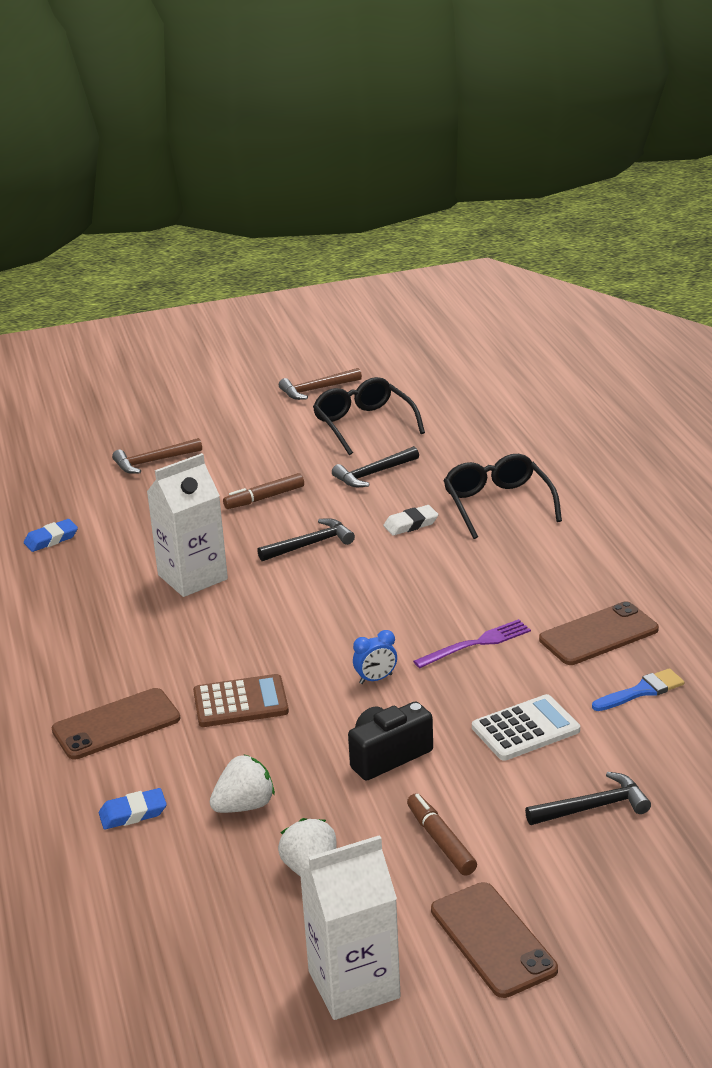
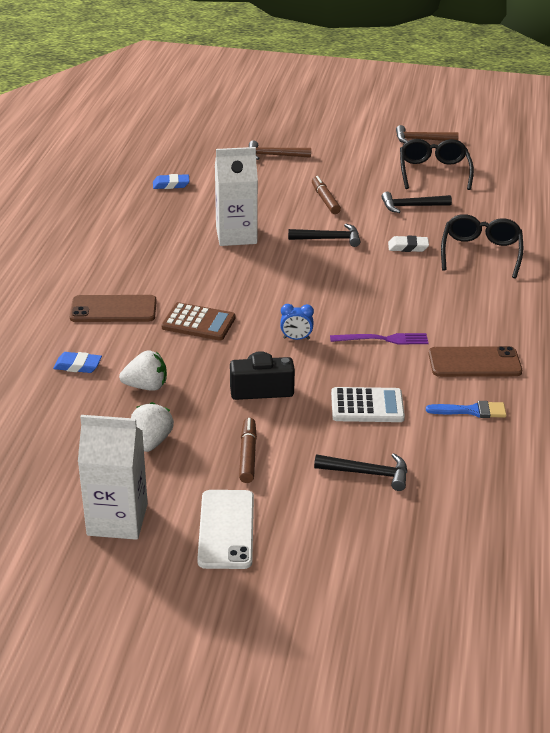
camera: 25 degrees right, 5 degrees up
brown marker [223,473,304,509] -> brown marker turned 75 degrees clockwise [312,176,341,214]
brown phone [431,882,558,998] -> white phone [197,490,254,569]

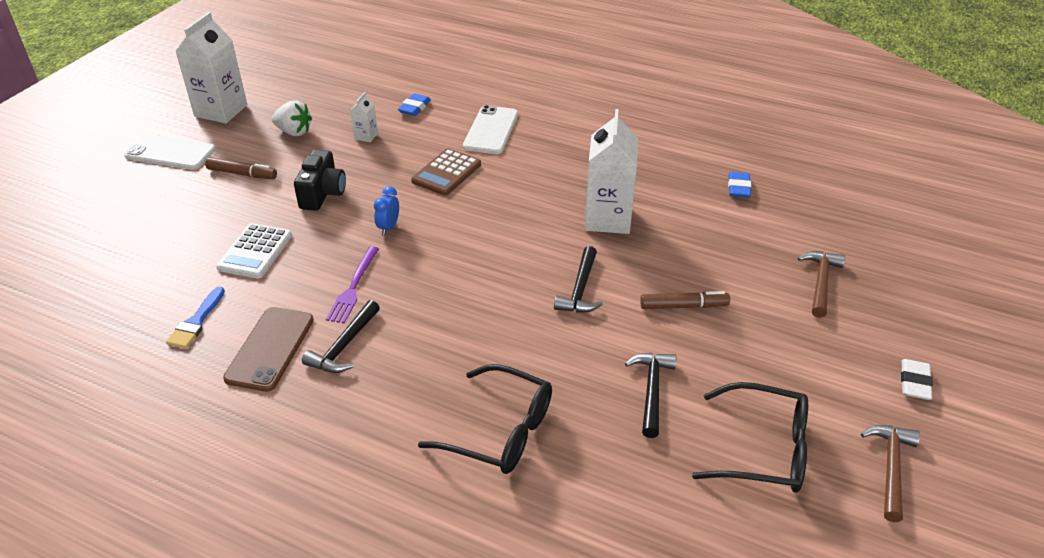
camera: 105 degrees right, 5 degrees up
brown phone [69,295,157,322] -> white phone [463,105,518,154]
white strawberry [119,350,167,391] -> white carton [350,92,378,142]
black hammer [314,453,407,491] -> black hammer moved to [302,300,380,373]
white eraser [388,236,429,252] -> white eraser moved to [901,359,933,400]

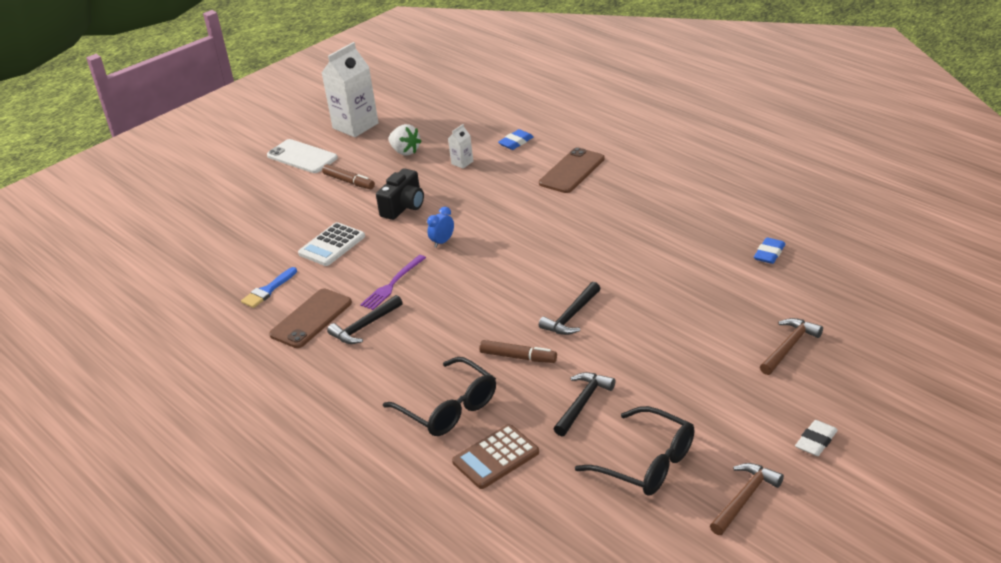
camera: 25 degrees right, 5 degrees down
brown calculator [411,148,481,196] -> brown calculator moved to [452,424,539,489]
white phone [463,105,518,154] -> brown phone [539,147,605,193]
white carton [585,109,638,234] -> none
brown marker [640,291,730,309] -> brown marker moved to [479,340,557,363]

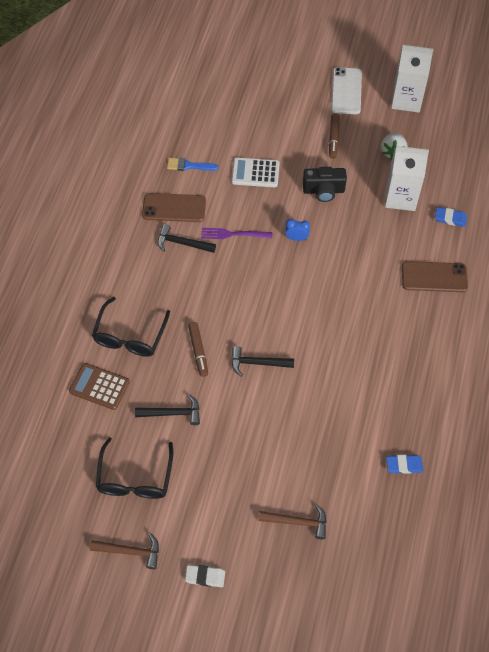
camera: 55 degrees right, 25 degrees up
white carton [448,124,473,169] -> white carton [385,146,429,211], size x2.22

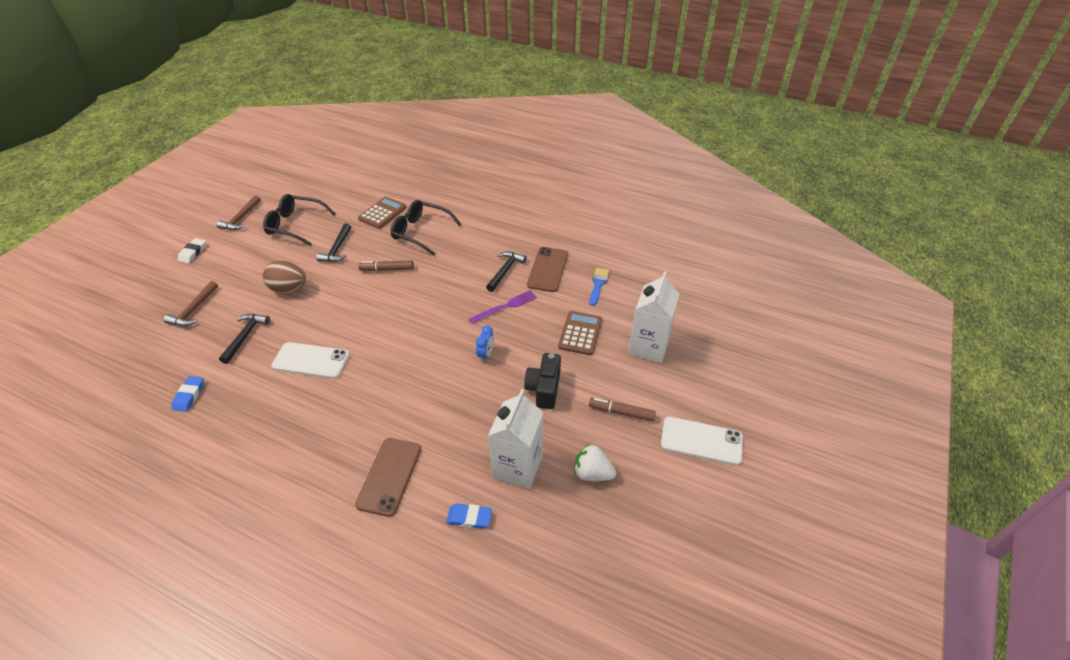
camera: 100 degrees right, 15 degrees down
purple fork [201,228,272,239] -> purple fork turned 45 degrees clockwise [469,290,537,324]
white calculator [231,157,280,187] -> brown calculator [558,311,602,355]
black hammer [232,346,294,377] -> black hammer moved to [219,314,270,364]
white carton [391,45,433,112] -> white carton moved to [628,271,679,363]
blue eraser [435,207,467,227] -> blue eraser turned 75 degrees clockwise [446,504,492,529]
none -> brown egg [263,261,306,293]
none -> white phone [271,342,350,379]

